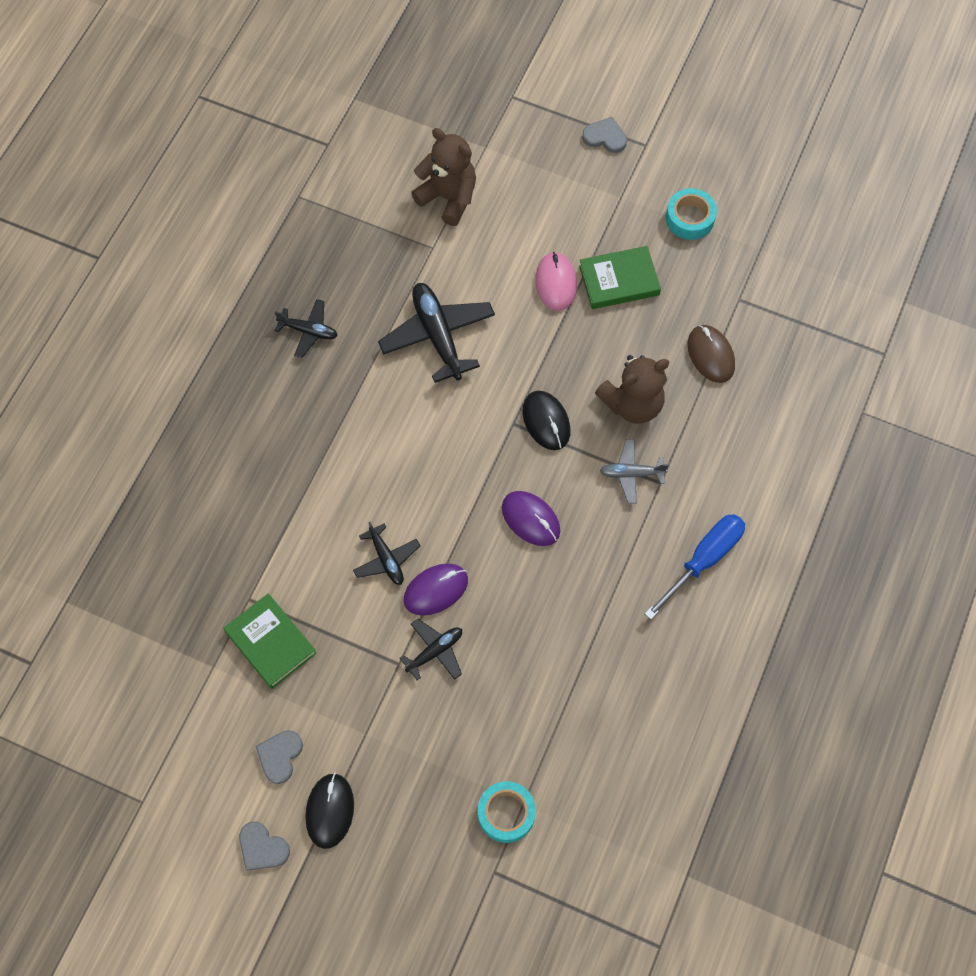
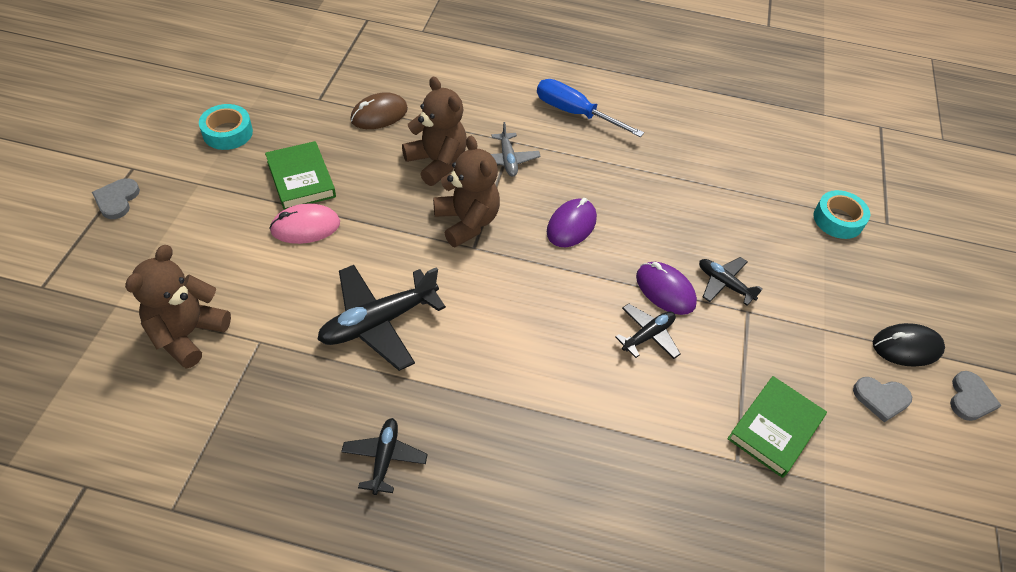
camera: 105 degrees left, 15 degrees down
black mouse [522,390,571,450] -> brown teddy bear [433,136,500,247]

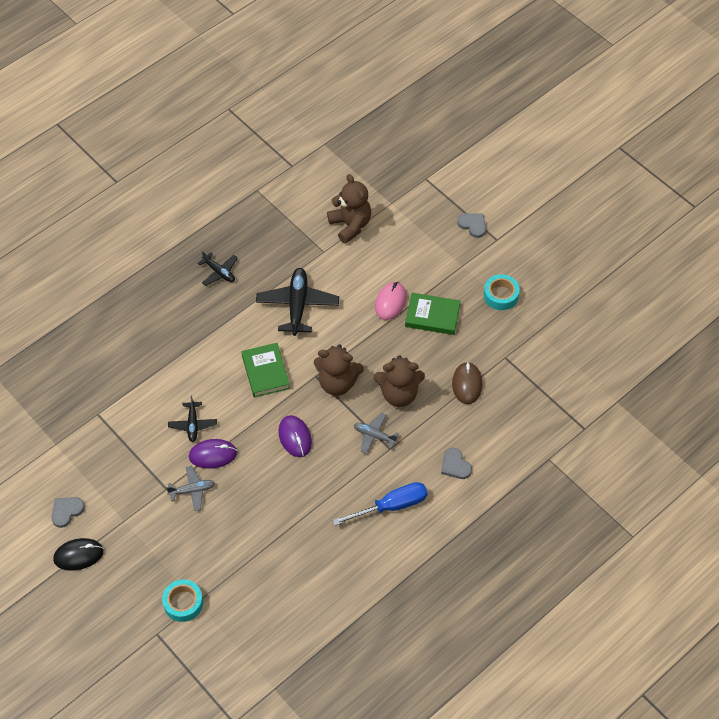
camera: 130 degrees right, 5 degrees up
black plane [699,257,763,306] -> grey plane [166,466,215,511]
green book [727,376,827,478] -> green book moved to [241,343,290,397]
black mouse [873,323,945,367] -> black mouse turned 45 degrees clockwise [53,538,104,570]
grey heart [950,371,1002,421] -> grey heart moved to [441,448,472,479]

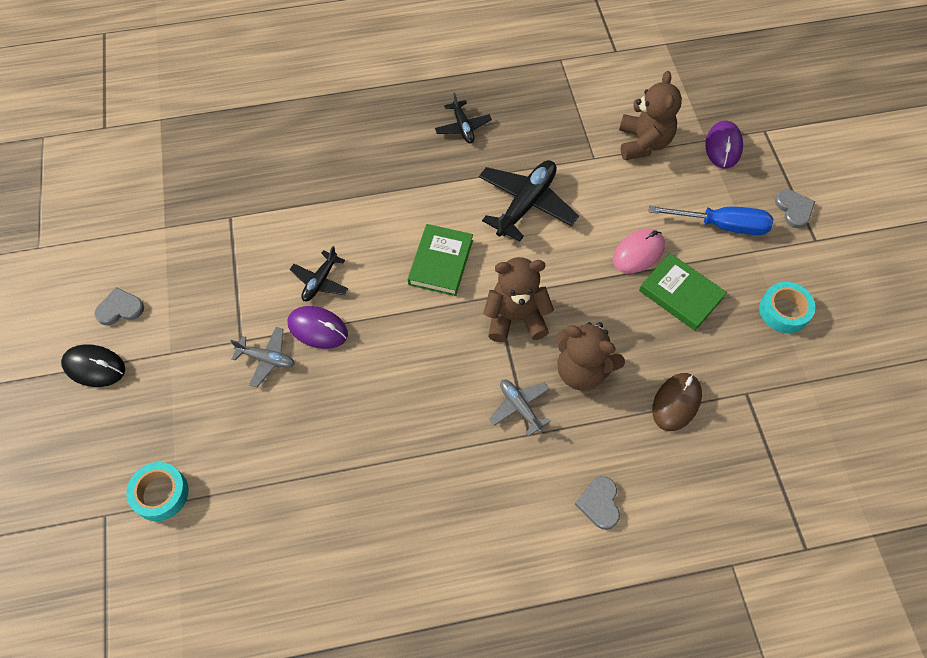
camera: 30 degrees right, 5 degrees up
purple mouse [278,415,312,457] -> purple mouse moved to [705,120,743,168]
brown teddy bear [314,344,364,396] -> brown teddy bear turned 135 degrees clockwise [483,257,554,342]
blue screwdriver [333,482,428,526] -> blue screwdriver moved to [649,206,773,235]

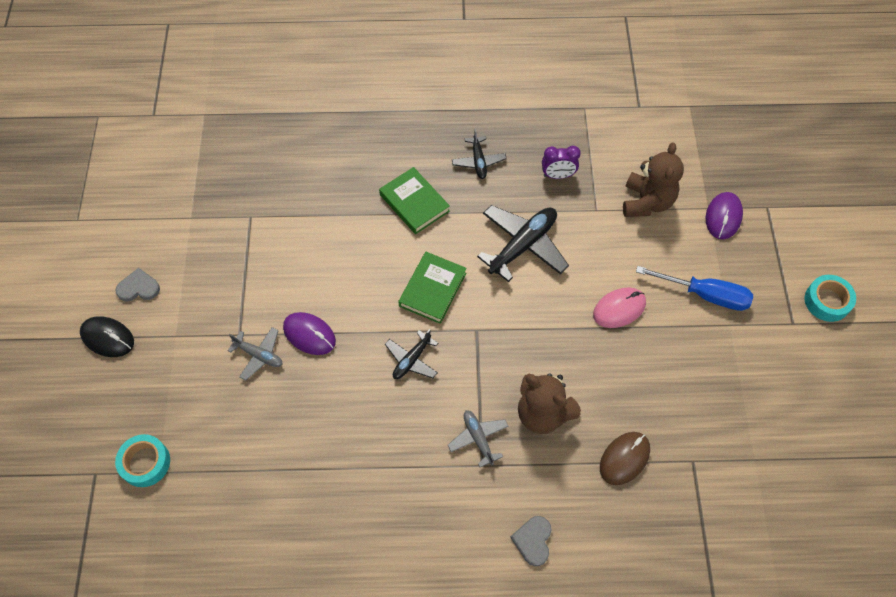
camera: 10 degrees right, 0 degrees up
black plane [289,246,348,301] -> black plane moved to [385,329,438,379]
brown teddy bear [483,257,554,342] -> none
green book [639,253,727,331] -> green book moved to [379,167,450,234]
turquoise tape [759,282,815,333] -> turquoise tape moved to [804,275,856,322]
grey heart [775,189,815,228] -> none
none -> purple clock [542,146,581,179]

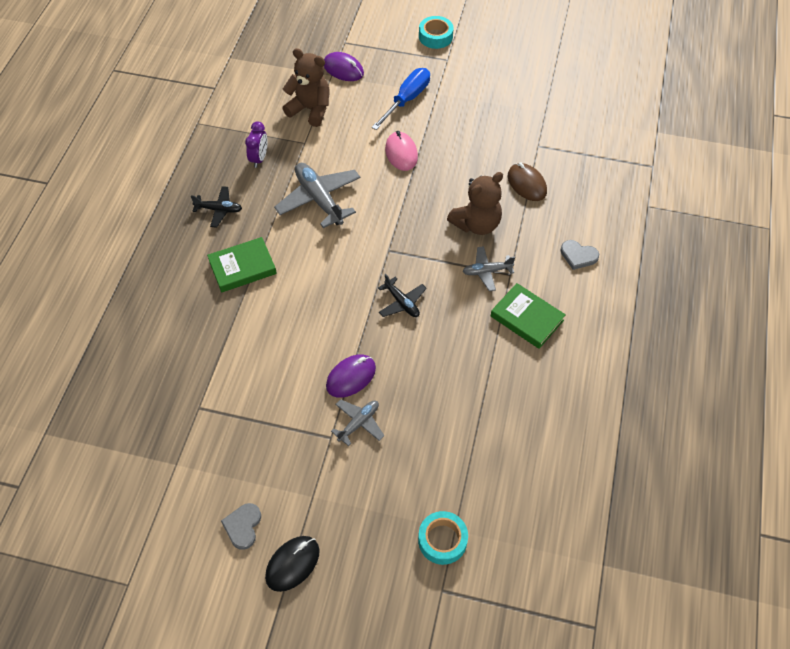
camera: 75 degrees left, 5 degrees down
green book [398,252,467,324] -> green book moved to [491,283,566,349]
black plane [477,205,569,282] -> grey plane [274,163,361,228]

